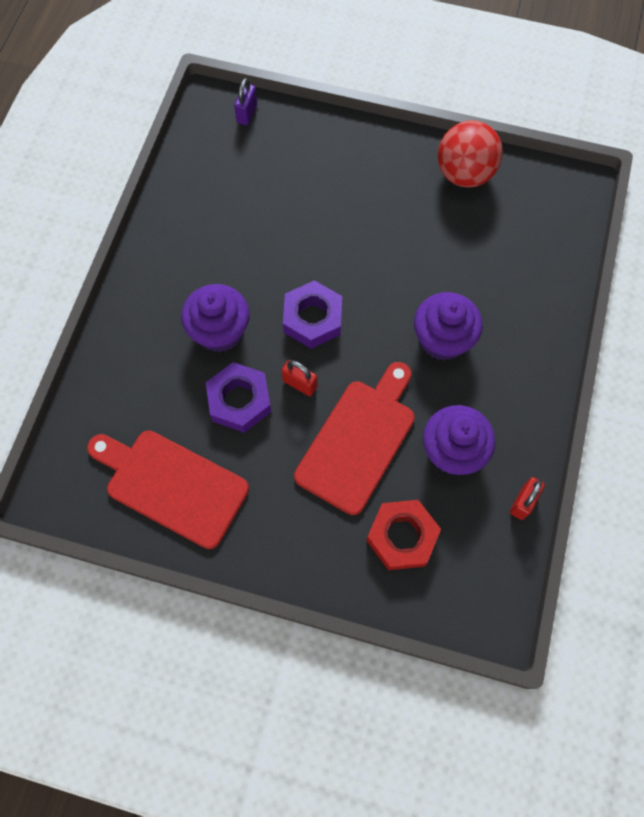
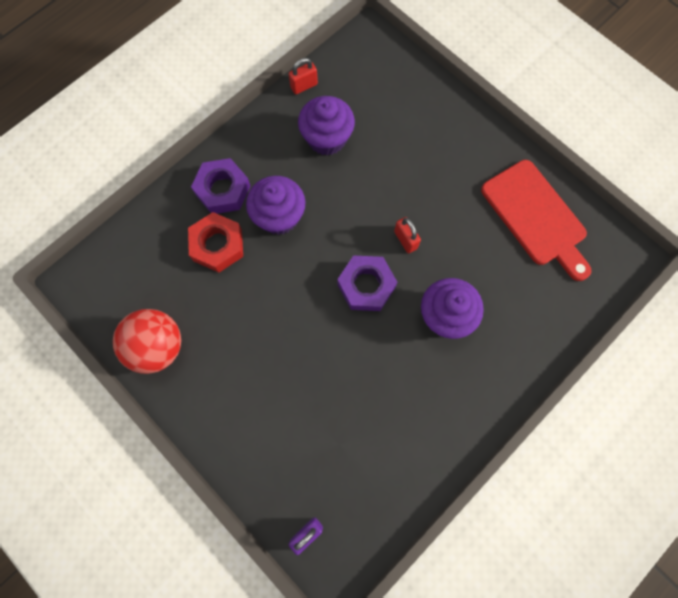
camera: 150 degrees left, 5 degrees up
purple nut [206,362,271,433] -> purple nut moved to [191,158,250,214]
red cutting board [294,362,415,515] -> none
red nut [366,500,441,570] -> red nut moved to [188,212,243,272]

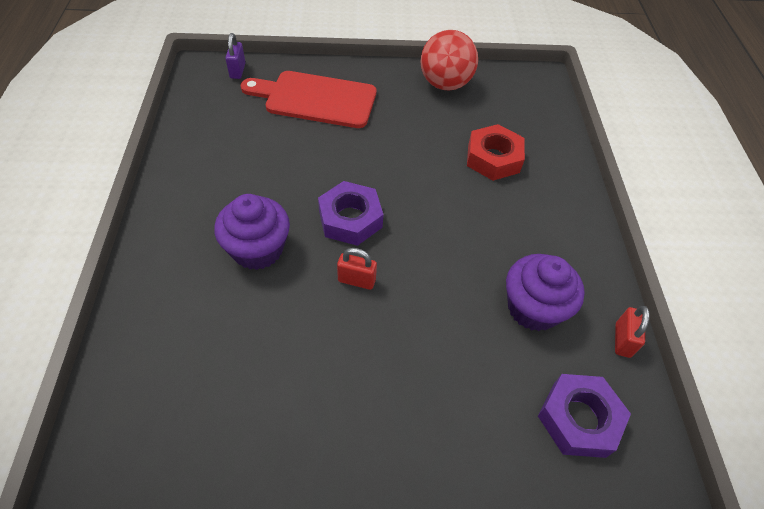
camera: 130 degrees right, 20 degrees down
purple nut [191,158,250,214] -> purple nut moved to [538,374,631,458]
purple cupcake [246,176,305,235] -> none
red cutting board [481,160,591,281] -> red cutting board moved to [241,71,376,128]

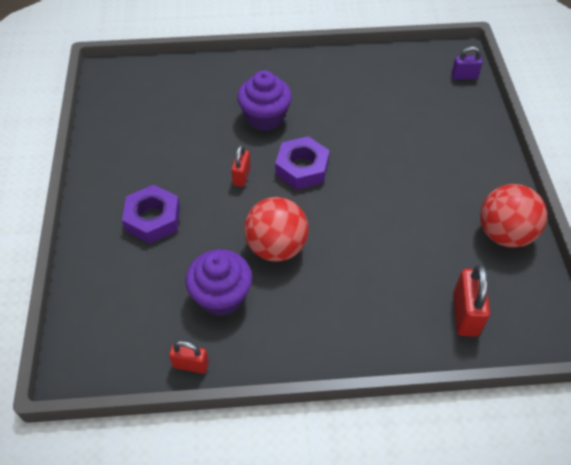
camera: 90 degrees right, 0 degrees up
red cutting board [241,71,376,128] -> none
red nut [467,124,525,181] -> none
purple nut [538,374,631,458] -> purple nut moved to [122,185,180,243]
none -> red ball [244,197,308,262]
none -> red padlock [453,265,490,337]

